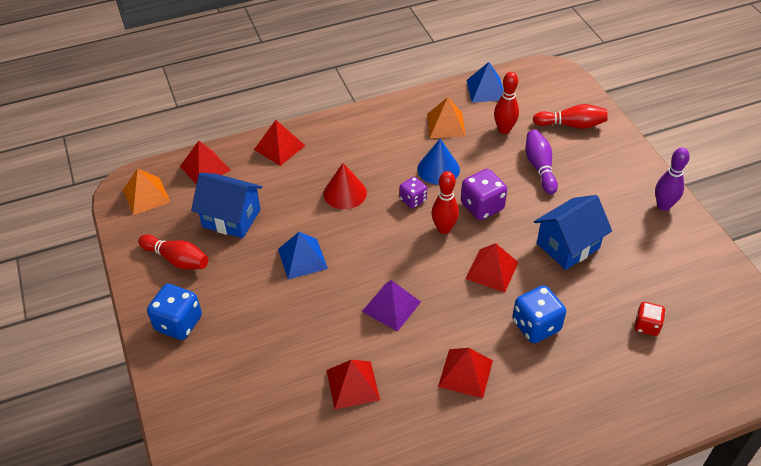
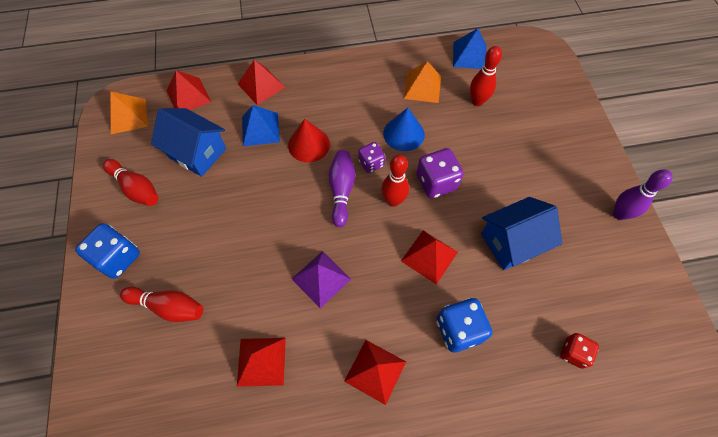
camera: 10 degrees right, 15 degrees up
blue pyramid [278,232,328,280] -> blue pyramid moved to [242,105,280,146]
purple bowling pin [526,129,558,194] -> purple bowling pin moved to [329,150,355,227]
red bowling pin [533,104,608,129] -> red bowling pin moved to [120,287,203,322]

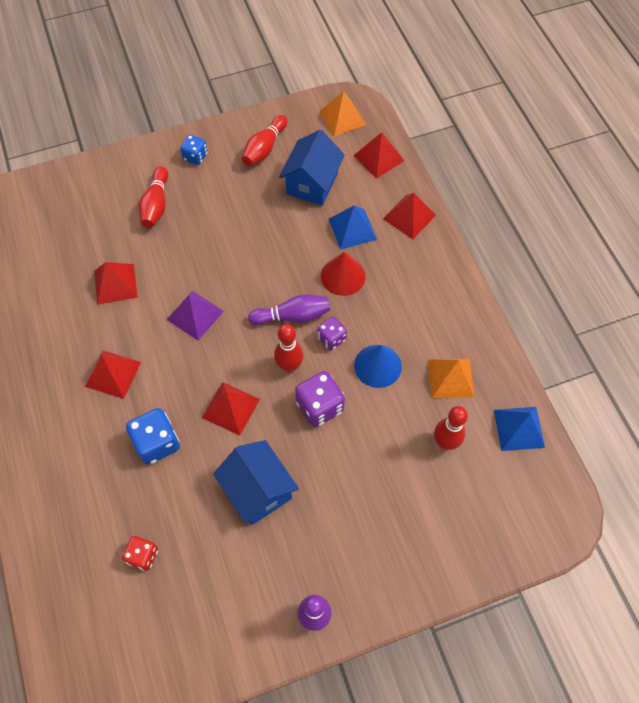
camera: 80 degrees right, 0 degrees up
blue dice [75,223,140,279] -> blue dice [180,135,208,165], size x0.62

